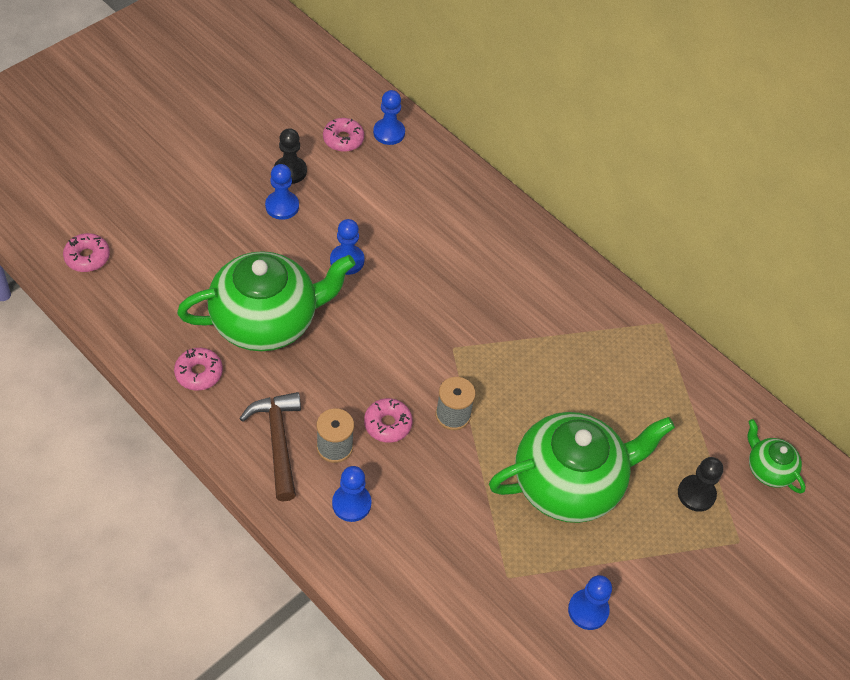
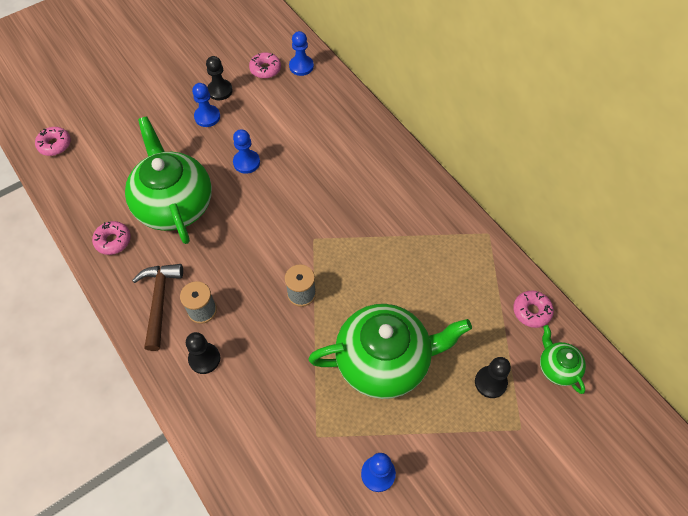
camera: 15 degrees right, 5 degrees up
green teapot [177,251,355,351] -> green teapot turned 105 degrees counterclockwise [125,116,212,244]
blue pawn [332,466,372,522] -> black pawn [186,332,220,374]
pink donut [364,398,413,443] -> pink donut moved to [513,291,554,328]

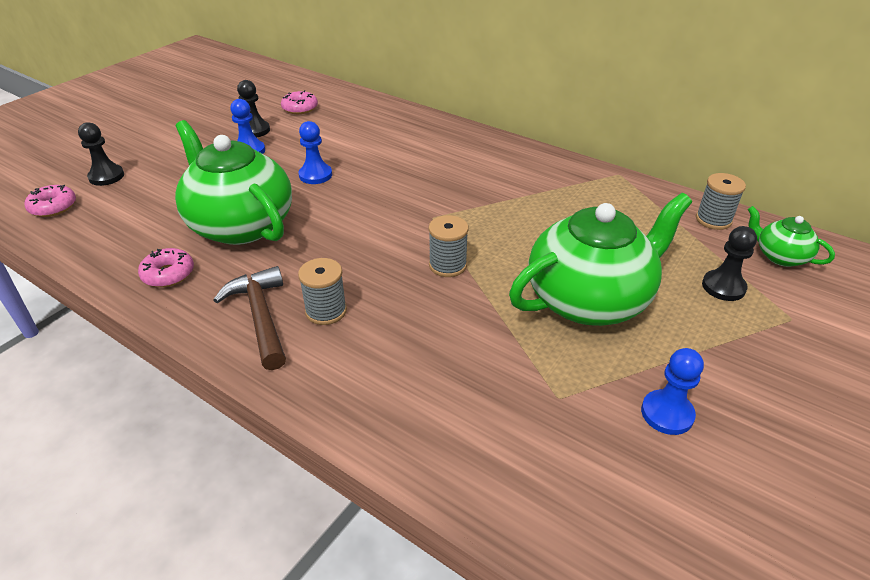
camera: 20 degrees left, 20 degrees down
black pawn [186,332,220,374] -> black pawn moved to [78,122,124,186]
blue pawn [289,31,314,76] -> none
pink donut [513,291,554,328] -> grey spool [696,173,746,230]

